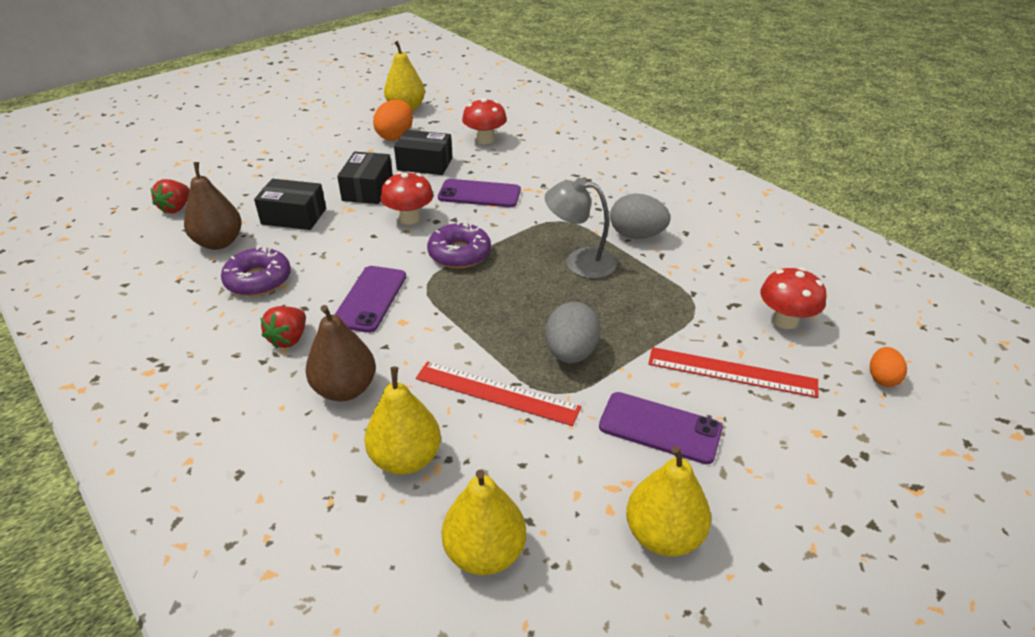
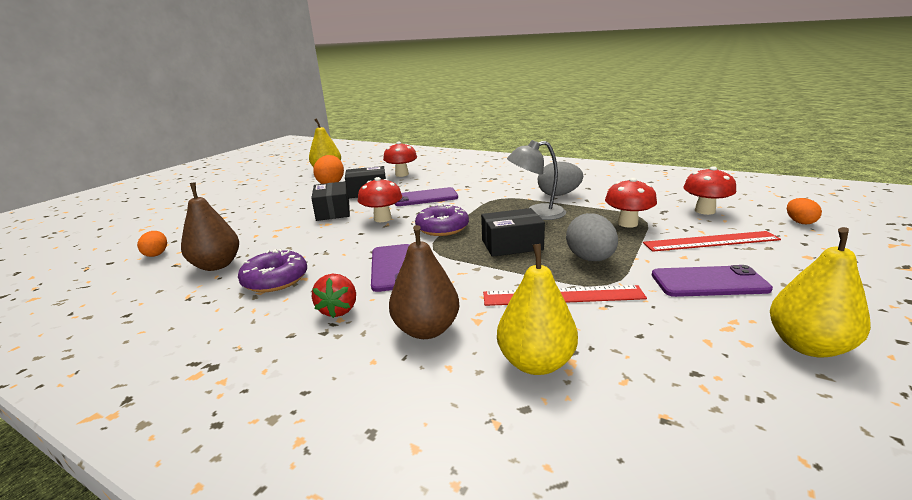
camera: 20 degrees left, 15 degrees down
red strawberry [150,179,190,213] -> orange egg [137,231,167,257]
black box [254,179,326,230] -> black box moved to [481,208,545,257]
yellow pear [442,469,526,575] -> none
none -> red mushroom [605,178,657,228]

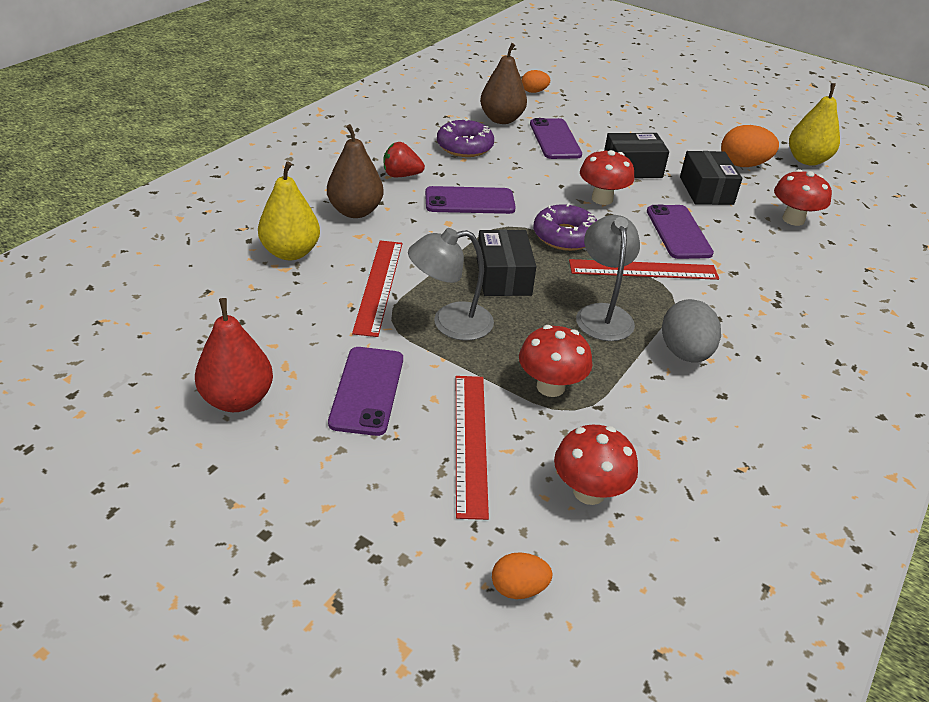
camera: 90 degrees right, 15 degrees up
grey egg [566,213,618,261] -> grey lamp [408,228,494,341]
yellow pear [770,227,871,357] -> red pear [195,298,273,412]
none -> purple phone [530,118,582,159]
none -> red ruler [569,259,719,280]

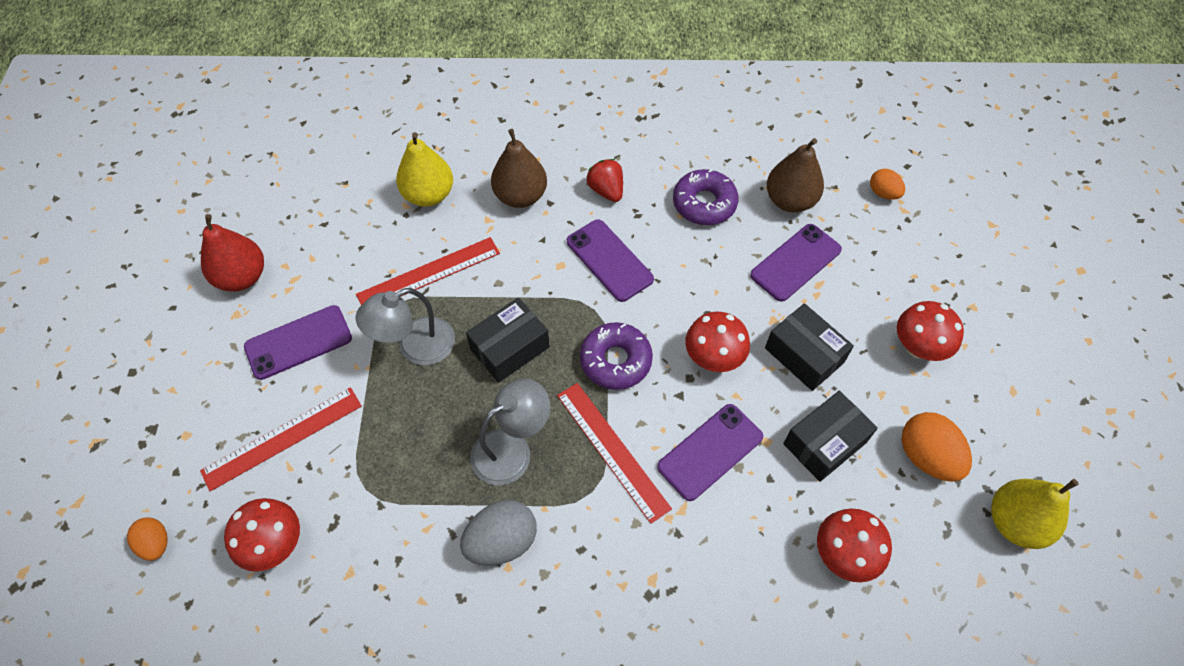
camera: 60 degrees right, 20 degrees up
grey lamp [408,228,494,341] -> grey lamp turned 75 degrees counterclockwise [355,288,455,365]
red mushroom [519,325,593,397] -> red mushroom moved to [897,301,964,361]

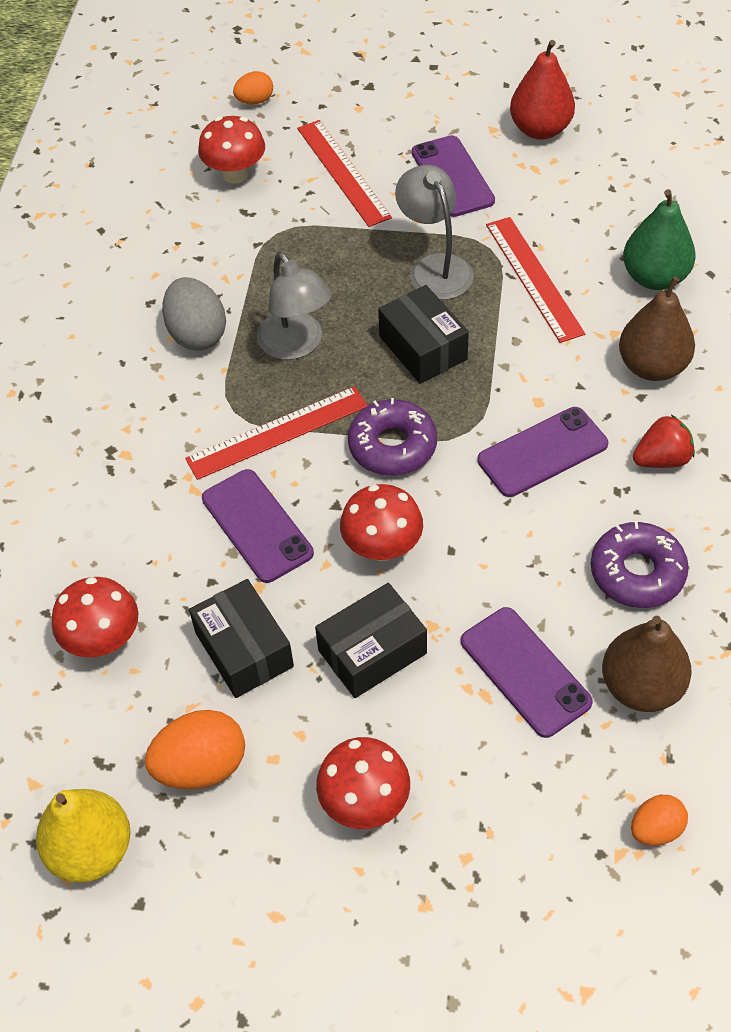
camera: 100 degrees right, 5 degrees down
yellow pear [396,132,453,207] -> green pear [623,189,695,290]

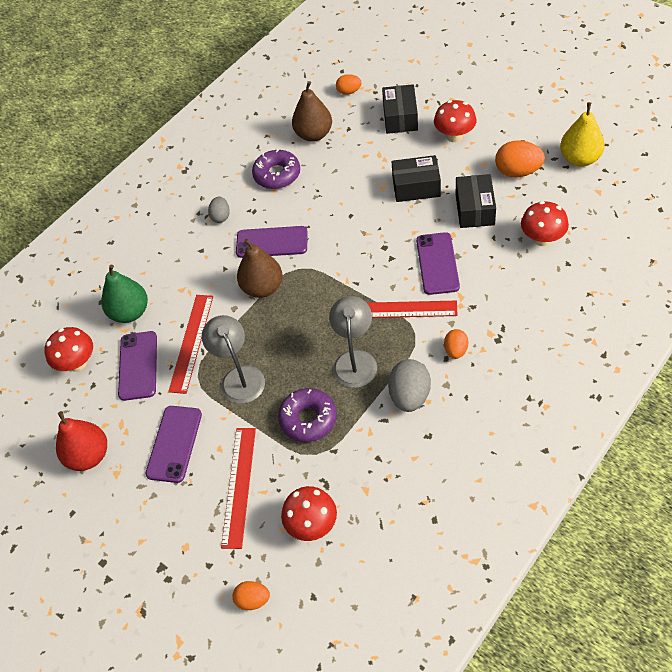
camera: 145 degrees left, 0 degrees up
red mushroom [340,484,423,561] -> red mushroom moved to [44,327,93,372]
purple donut [348,398,437,476] -> purple donut moved to [278,388,337,442]
black box [378,285,469,384] -> black box moved to [382,84,418,134]
grey lamp [395,165,474,300] -> grey lamp turned 150 degrees clockwise [202,315,265,404]
purple phone [461,607,593,738] -> purple phone moved to [118,331,157,401]
brown pear [619,276,695,381] -> brown pear moved to [237,239,283,298]
red strawberry [633,415,695,468] -> grey egg [208,197,230,223]
none -> orange egg [444,329,468,359]

